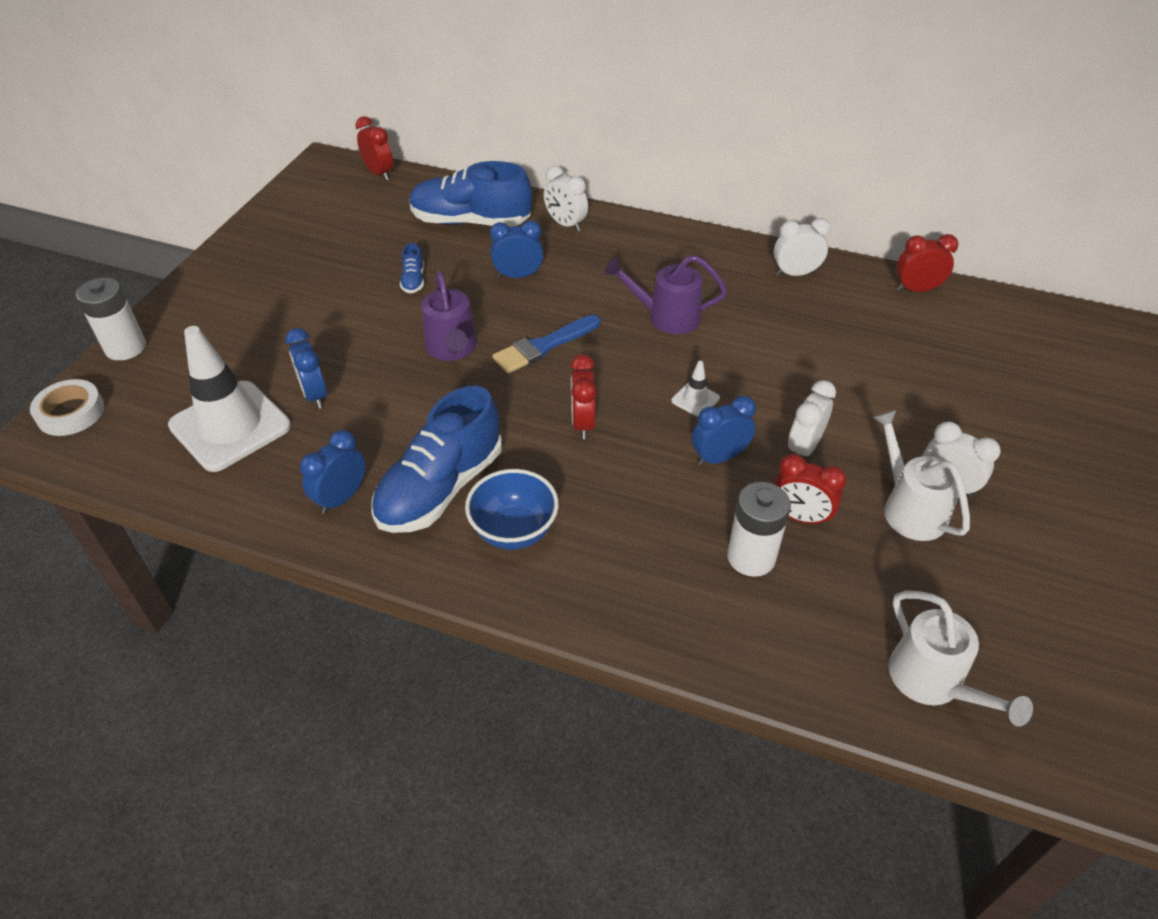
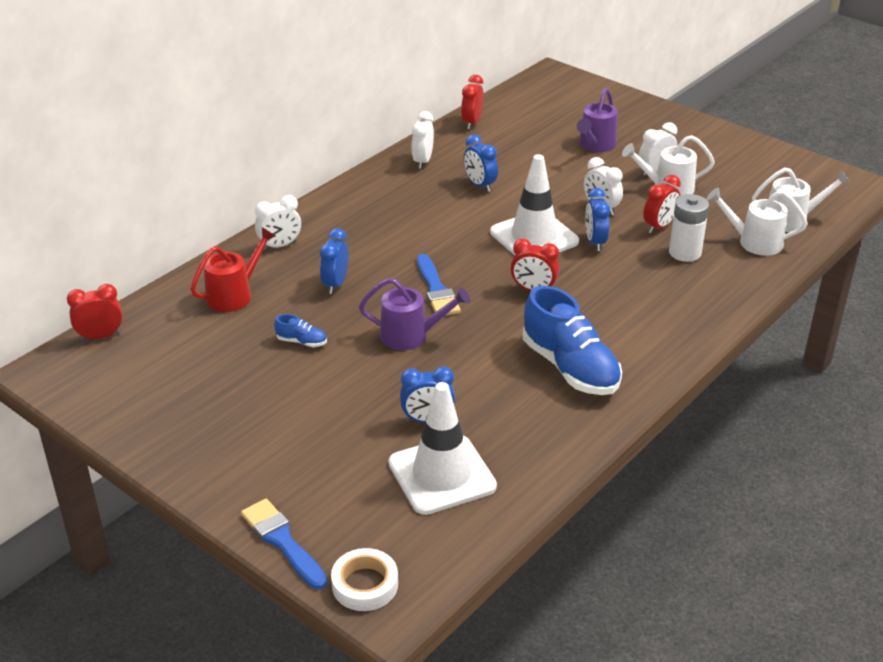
camera: 70 degrees left, 10 degrees down
white battery [76,277,146,361] -> blue brush [241,499,327,589]
blue clock [300,430,366,514] -> blue clock moved to [464,134,498,192]
blue shoe [409,161,532,227] -> red watering can [190,227,276,312]
blue bowl [465,469,559,550] -> none
purple watering can [605,255,727,334] -> purple watering can moved to [577,88,618,152]
white traffic cone [671,361,720,417] -> white traffic cone [490,154,579,255], size x2.41
none -> white watering can [707,188,808,256]

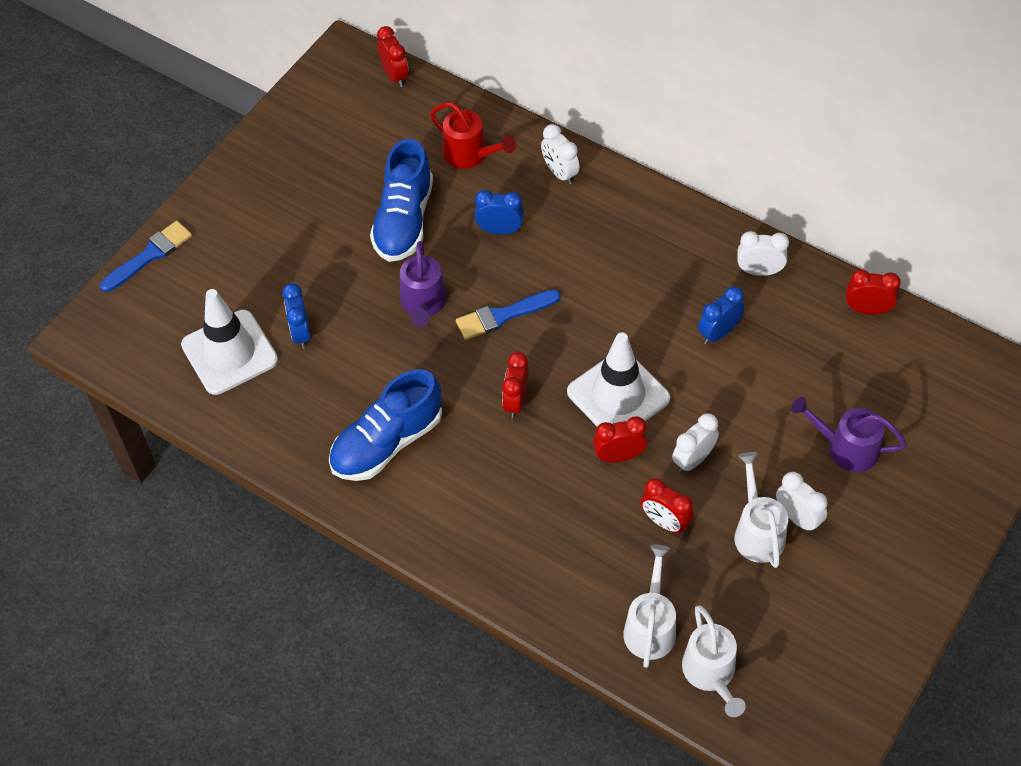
camera: 85 degrees right, 20 degrees up
blue shoe [274,314,327,347] -> blue shoe [370,138,433,262], size x2.37
white tape [331,548,398,611] -> none
blue clock [585,188,610,251] -> red clock [593,416,647,463]
white battery [669,194,709,262] -> none

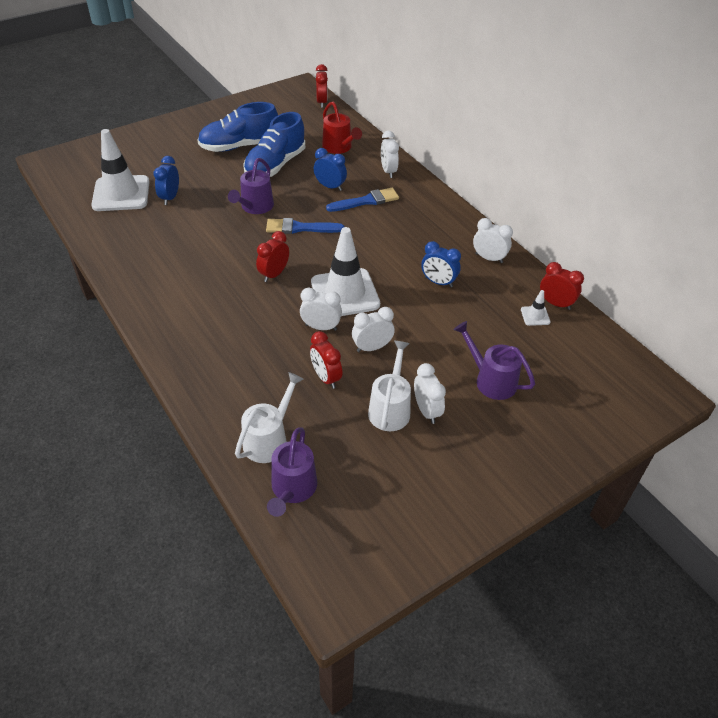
camera: 20 degrees right, 10 degrees down
blue brush [100,221,192,292] -> blue brush moved to [326,188,399,212]
blue shoe [329,369,442,481] -> blue shoe moved to [198,102,278,152]
red clock [593,416,647,463] -> white clock [300,288,342,331]
white watering can [682,605,746,717] -> purple watering can [267,427,318,517]
blue clock [698,286,744,344] -> blue clock turned 135 degrees counterclockwise [421,241,461,287]
none -> white traffic cone [521,290,550,326]

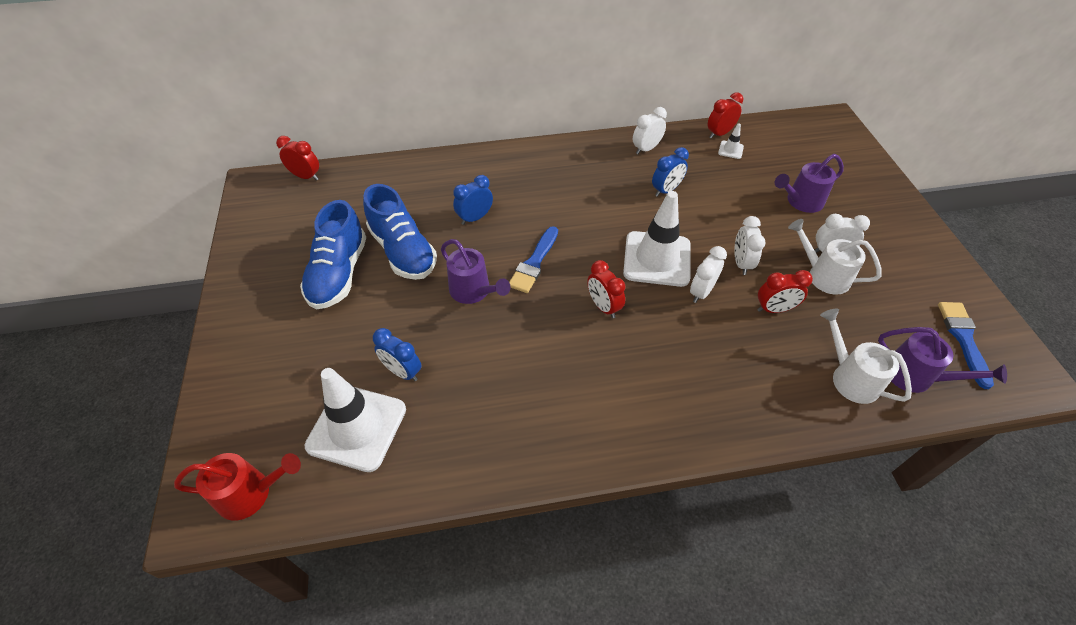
camera: 65 degrees left, 5 degrees up
red watering can [322,101,362,154] -> red watering can moved to [174,453,301,520]
blue brush [326,188,399,212] -> blue brush moved to [938,302,994,389]
white clock [381,131,399,178] -> none

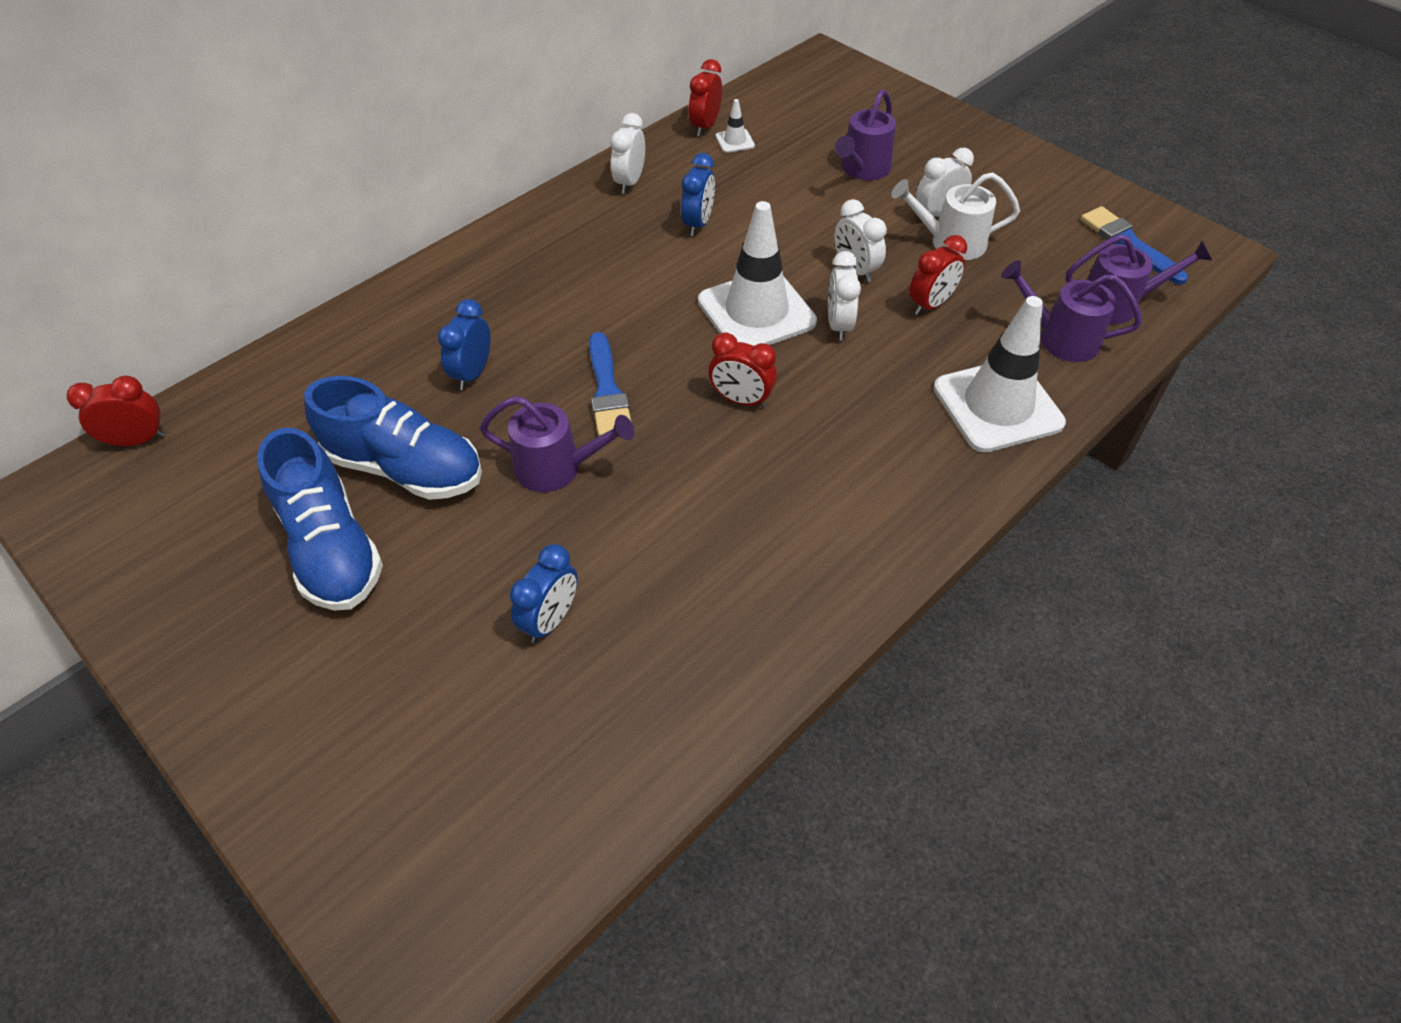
camera: 35 degrees left, 0 degrees up
red watering can [174,453,301,520] -> none
white traffic cone [305,368,406,472] -> white traffic cone moved to [934,296,1066,453]
blue clock [373,328,421,381] -> blue clock turned 60 degrees counterclockwise [510,544,578,643]
white watering can [820,309,912,404] -> purple watering can [1001,260,1142,362]

